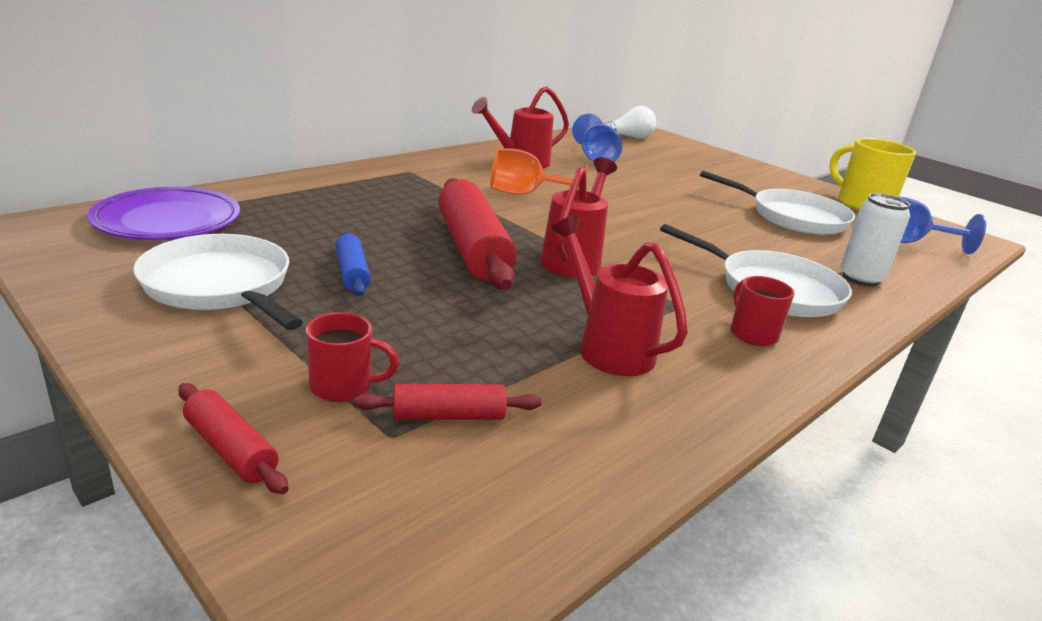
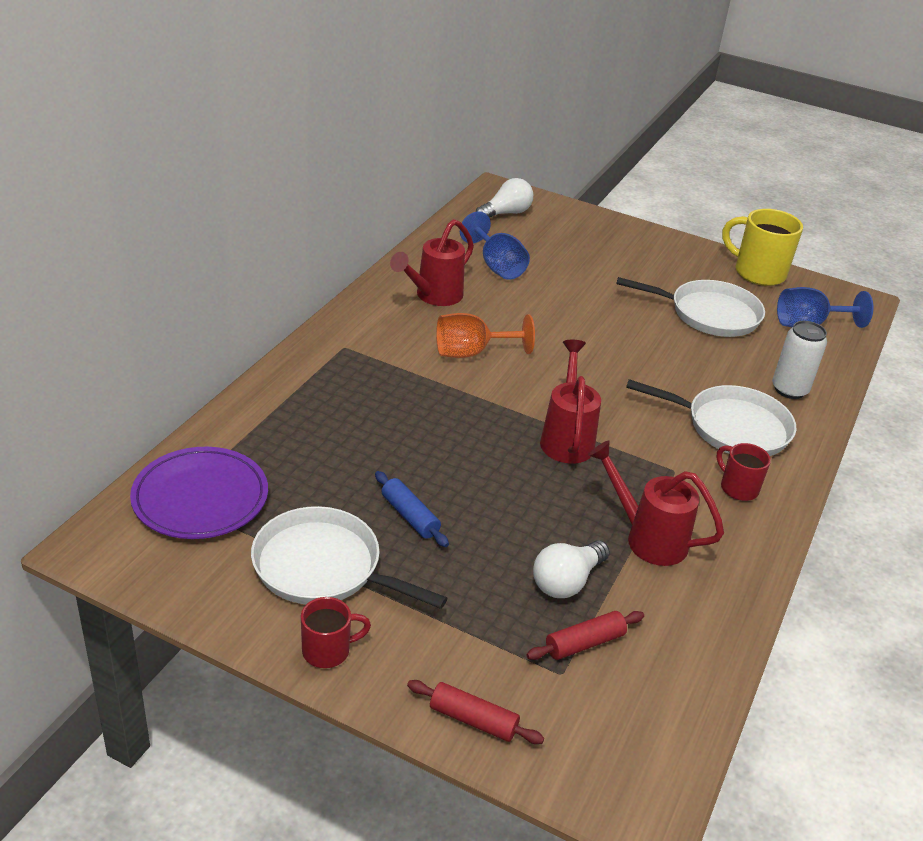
camera: 20 degrees left, 10 degrees up
red mug [306,312,399,402] -> red mug moved to [301,597,371,668]
red rolling pin [438,178,517,290] -> none
none -> white light bulb [533,540,610,598]

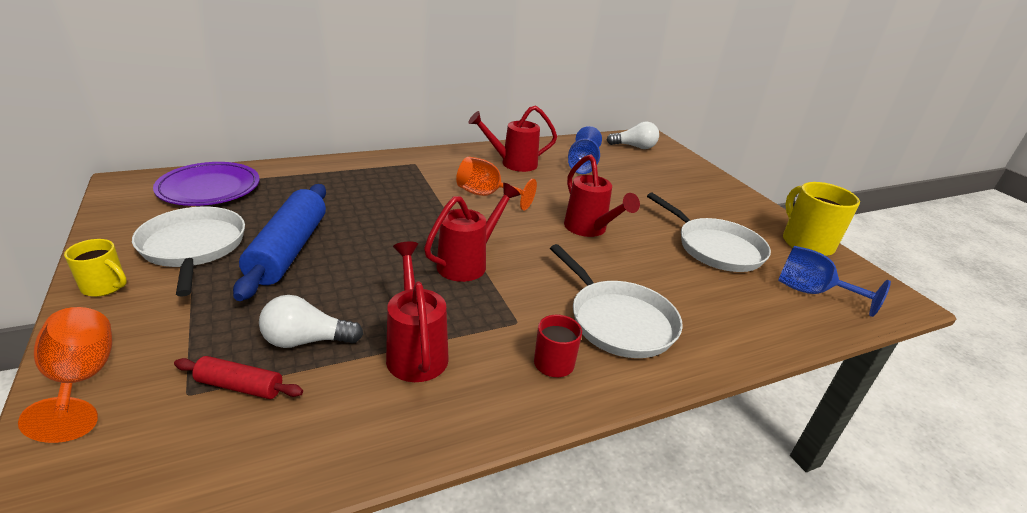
camera: 40 degrees right, 5 degrees down
red mug [301,597,371,668] -> yellow mug [64,239,127,297]
blue rolling pin [375,471,449,547] -> blue rolling pin [233,184,326,301], size x2.04
red rolling pin [407,680,544,744] -> orange goblet [18,307,112,443]
white can [772,321,827,399] -> none
none -> red watering can [564,155,640,237]

